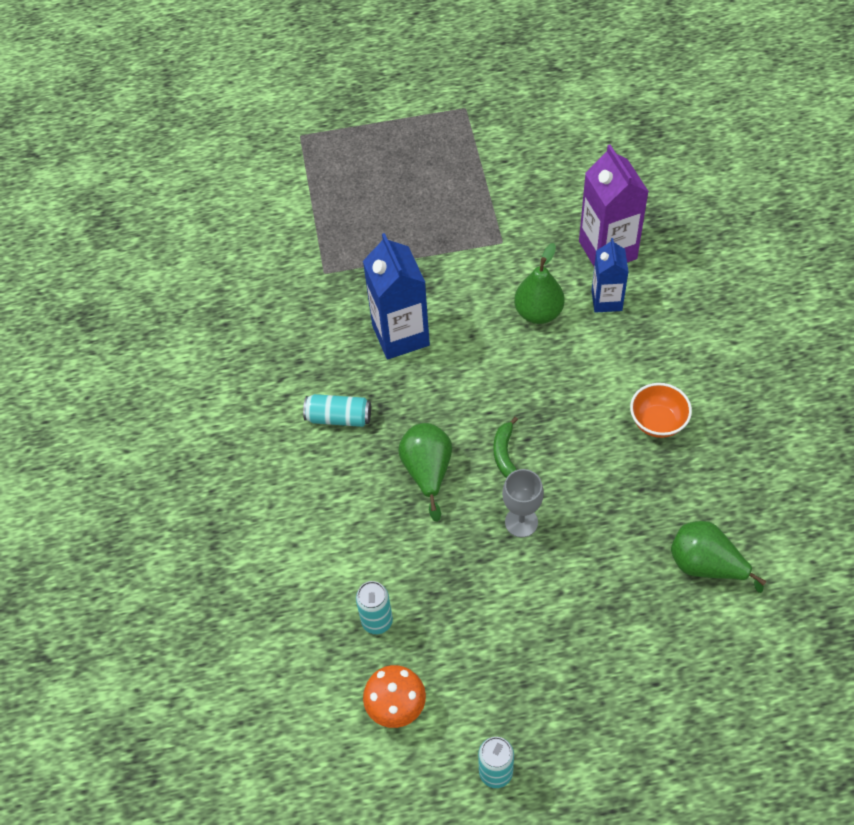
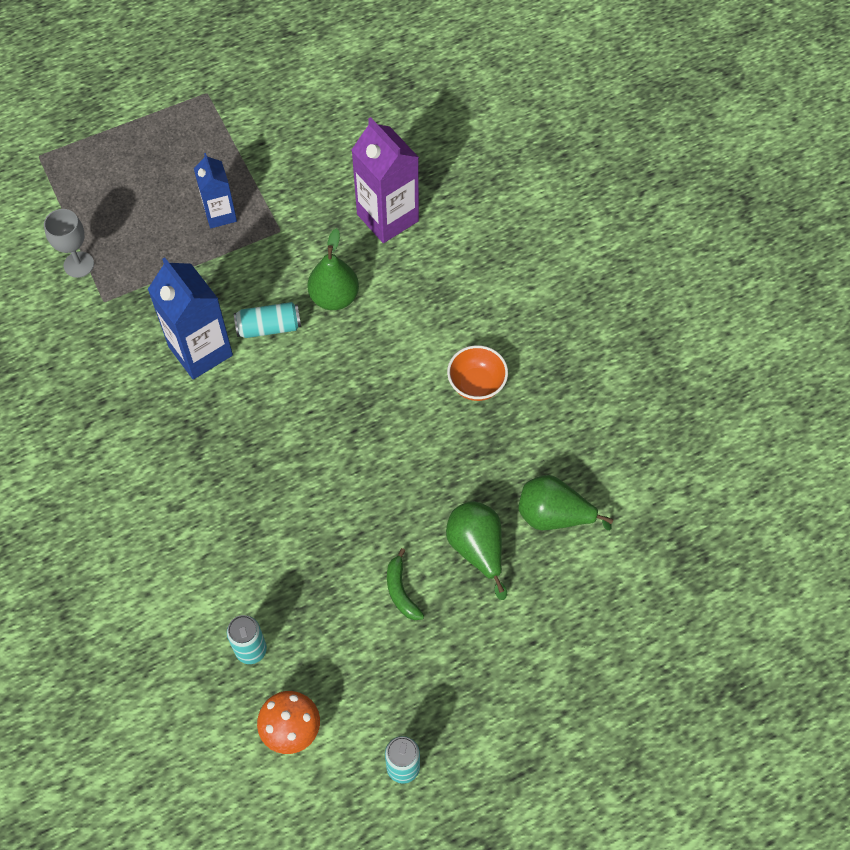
camera: 20 degrees left, 5 degrees up
turquoise can [303,394,371,427] -> turquoise can moved to [234,302,301,338]
green pear [398,423,452,522] -> green pear moved to [446,501,507,600]
green banana [493,417,518,478] -> green banana moved to [387,548,424,620]
grey goblet [502,469,544,537] -> grey goblet moved to [44,209,94,278]
blue carton [592,238,629,313] -> blue carton moved to [194,153,237,228]

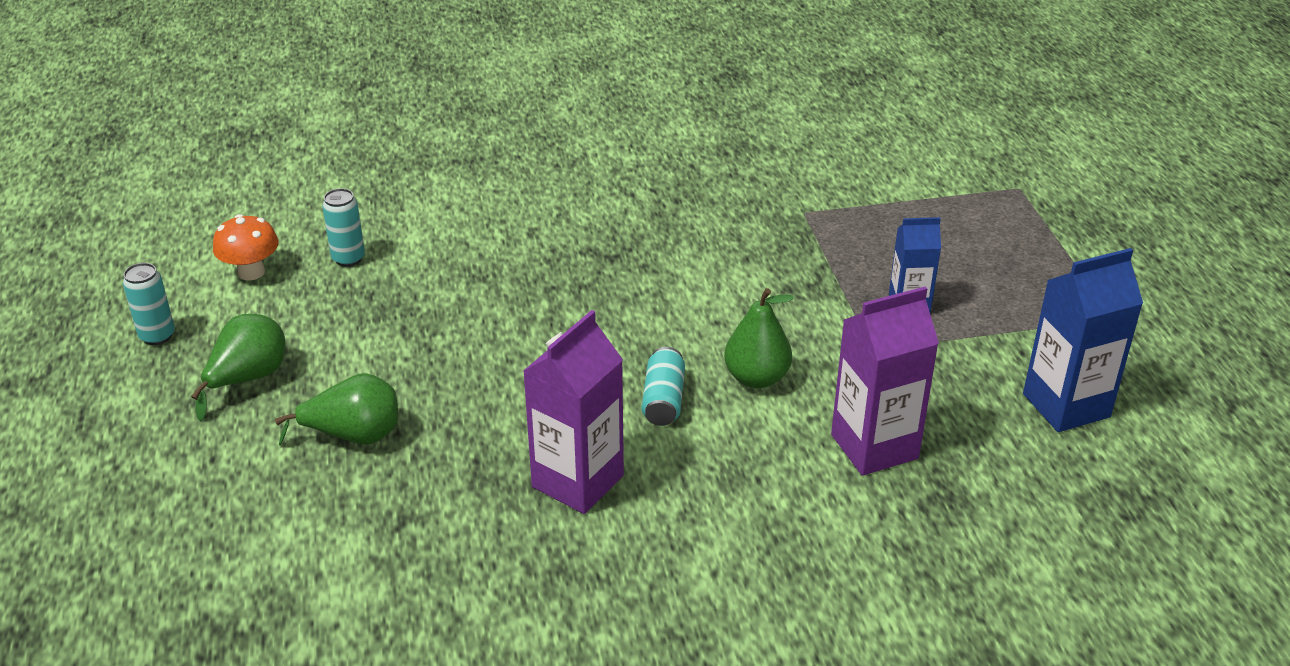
camera: 105 degrees right, 25 degrees down
grey goblet [44,209,94,278] -> none
blue carton [148,257,233,380] -> blue carton moved to [1023,248,1143,432]
turquoise can [234,302,301,338] -> turquoise can moved to [642,347,685,426]
green banana [387,548,424,620] -> none
orange bowl [447,345,508,401] -> purple carton [523,310,624,514]
green pear [518,475,613,530] -> green pear moved to [191,314,286,421]

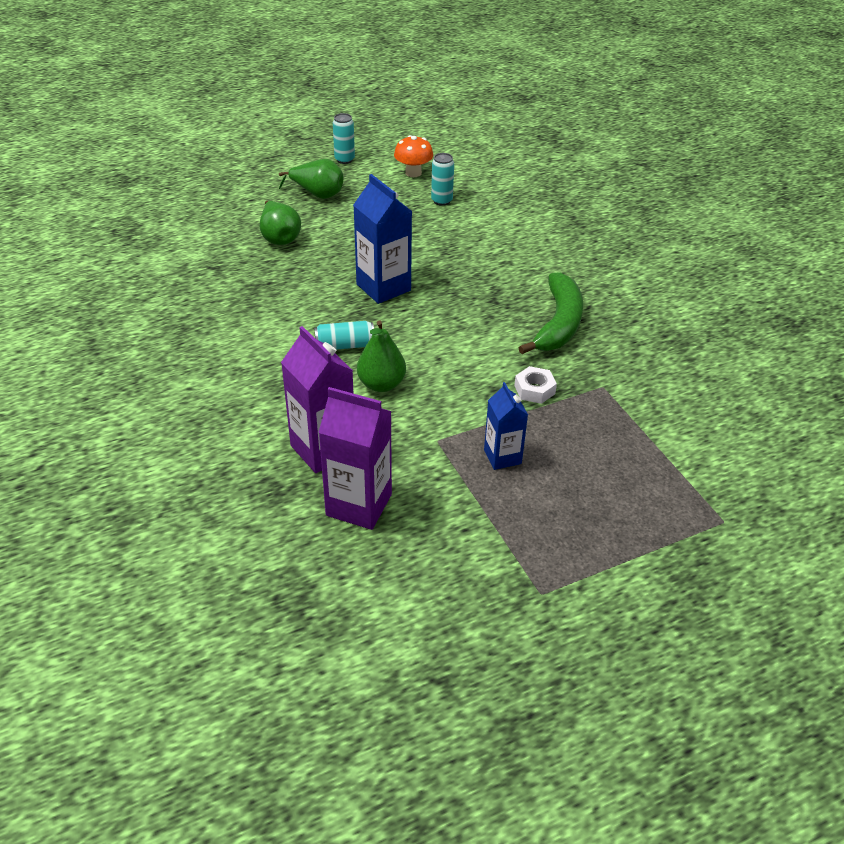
camera: 75 degrees right, 5 degrees up
purple carton [523,310,624,514] -> purple carton moved to [318,387,392,530]
blue carton [1023,248,1143,432] -> blue carton moved to [353,174,412,304]
none -> white nut [514,366,557,404]
none -> green banana [518,272,583,354]

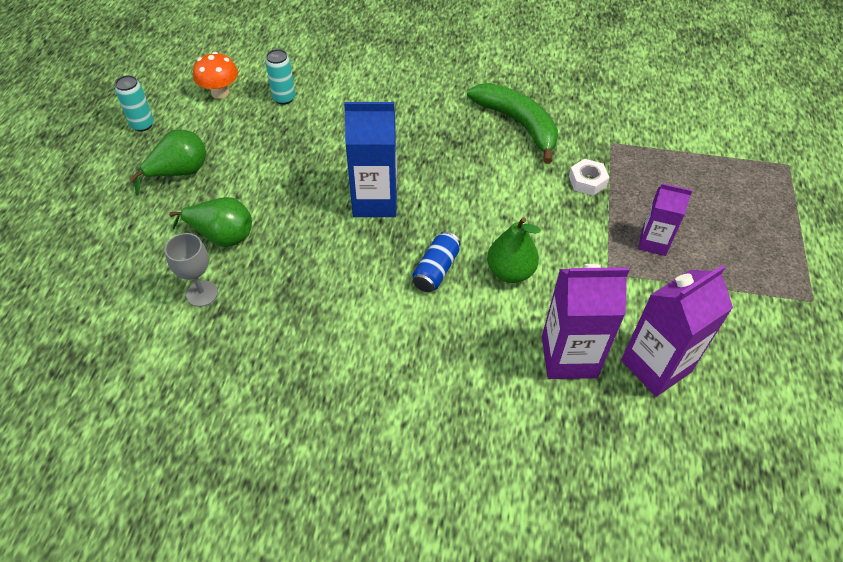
camera: 55 degrees left, 10 degrees up
turquoise can [314,321,374,350] -> blue can [413,232,461,292]
blue carton [484,382,528,470] -> purple carton [638,183,692,256]
none -> grey goblet [165,233,218,307]

